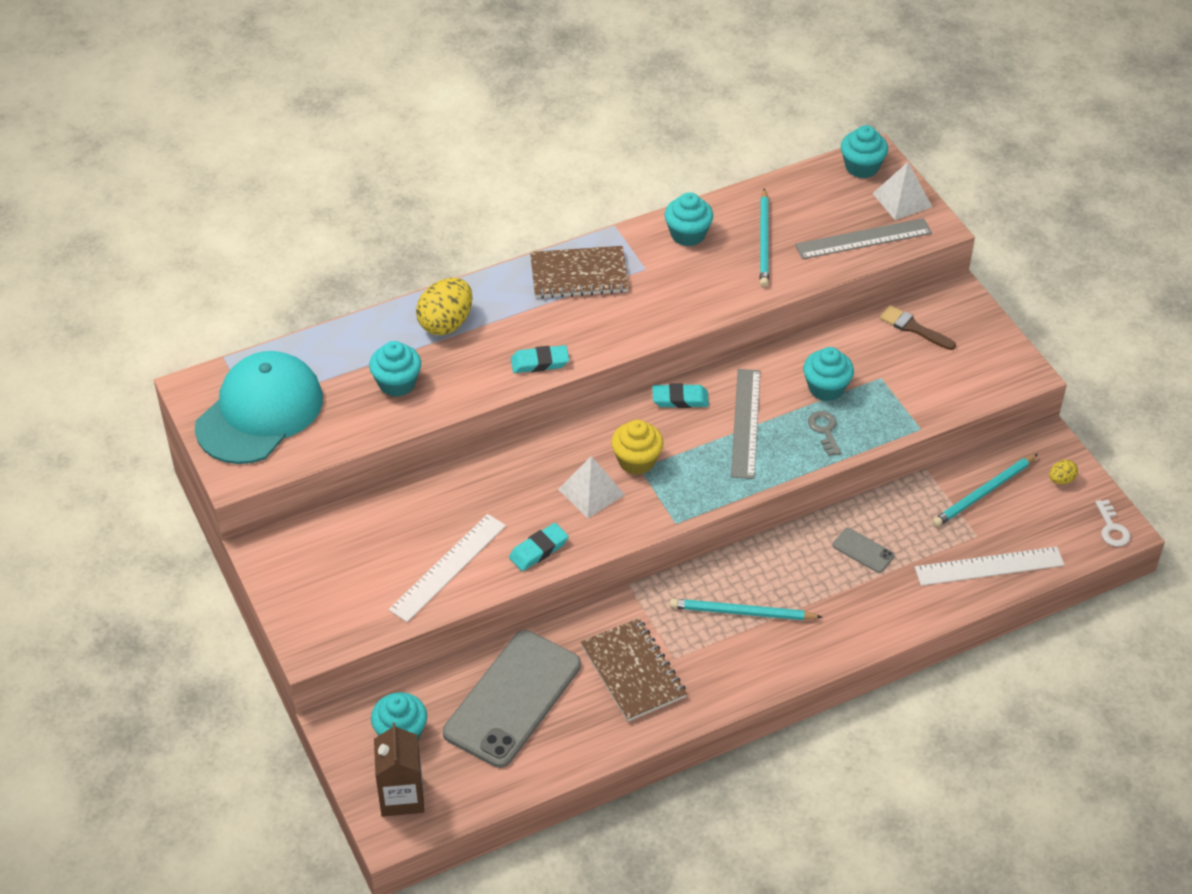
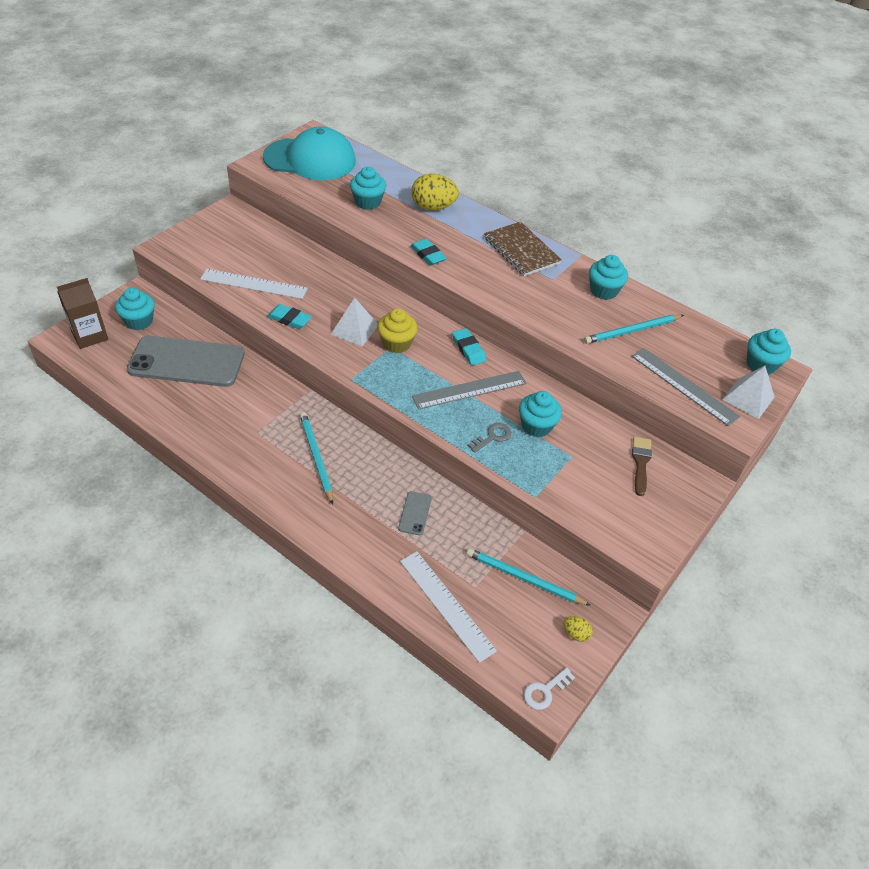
camera: 60 degrees right, 0 degrees up
brown notebook [581,618,687,722] -> none

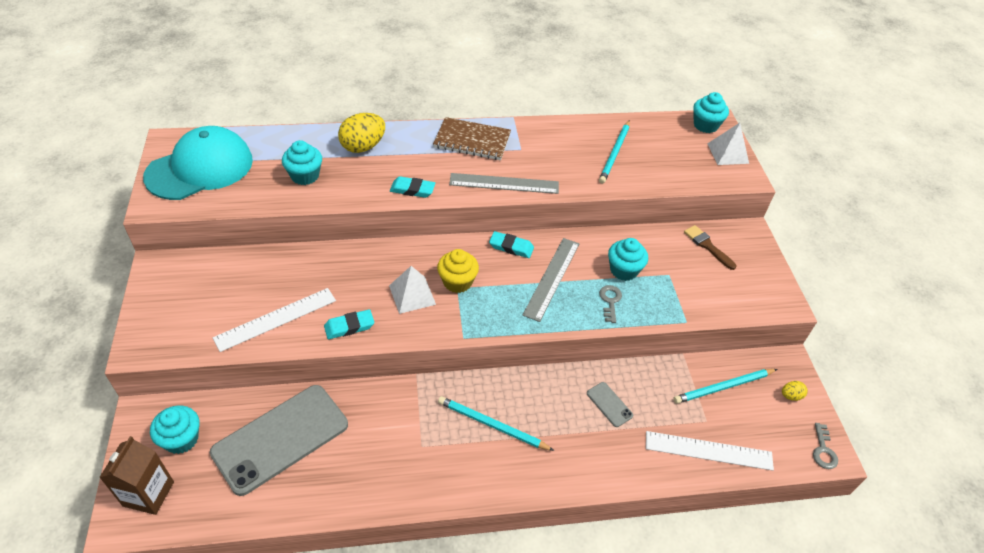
camera: 45 degrees left, 0 degrees up
white key [524,668,575,710] -> grey key [813,423,838,469]
turquoise cupcake [589,255,628,300] -> none
grey ruler [632,348,740,426] -> grey ruler moved to [449,173,559,194]

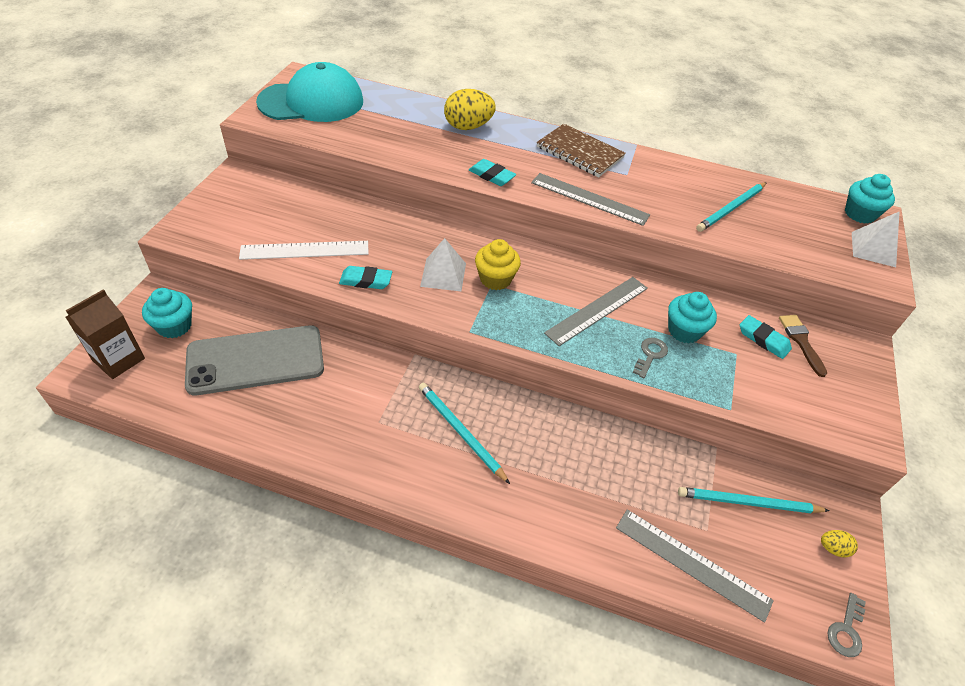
camera: 25 degrees right, 0 degrees up
turquoise cupcake [282,140,322,185] -> none
turquoise eraser [489,231,534,258] -> turquoise eraser moved to [740,315,792,359]
grey phone [587,382,633,427] -> none
white ruler [646,431,774,471] -> grey ruler [616,509,774,623]

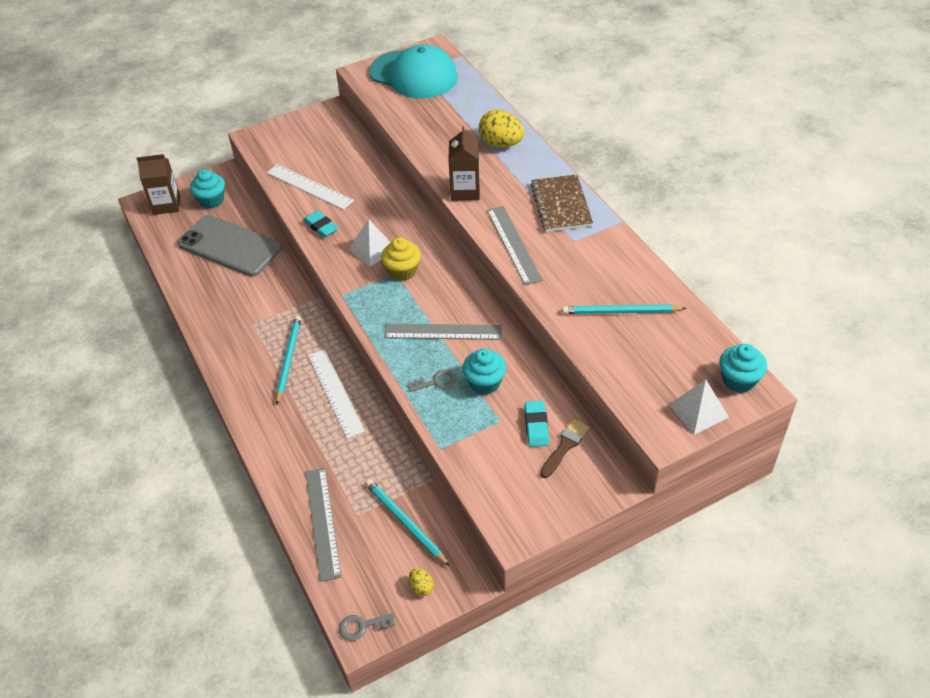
camera: 50 degrees right, 0 degrees up
turquoise eraser [469,159,516,186] -> brown carton [448,127,480,201]
none -> white ruler [308,349,365,439]

